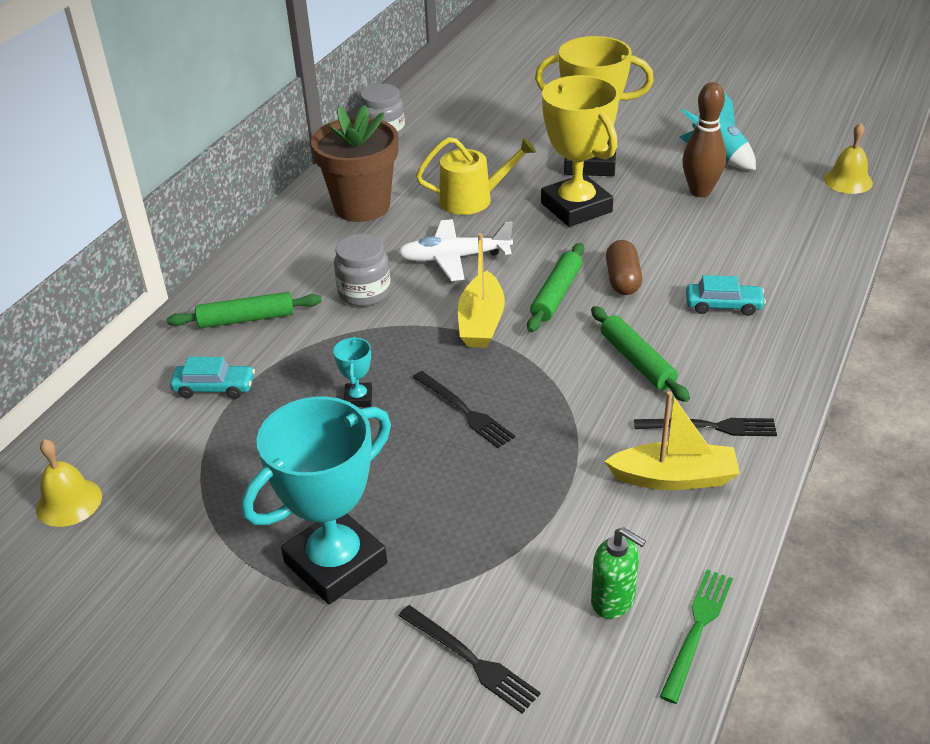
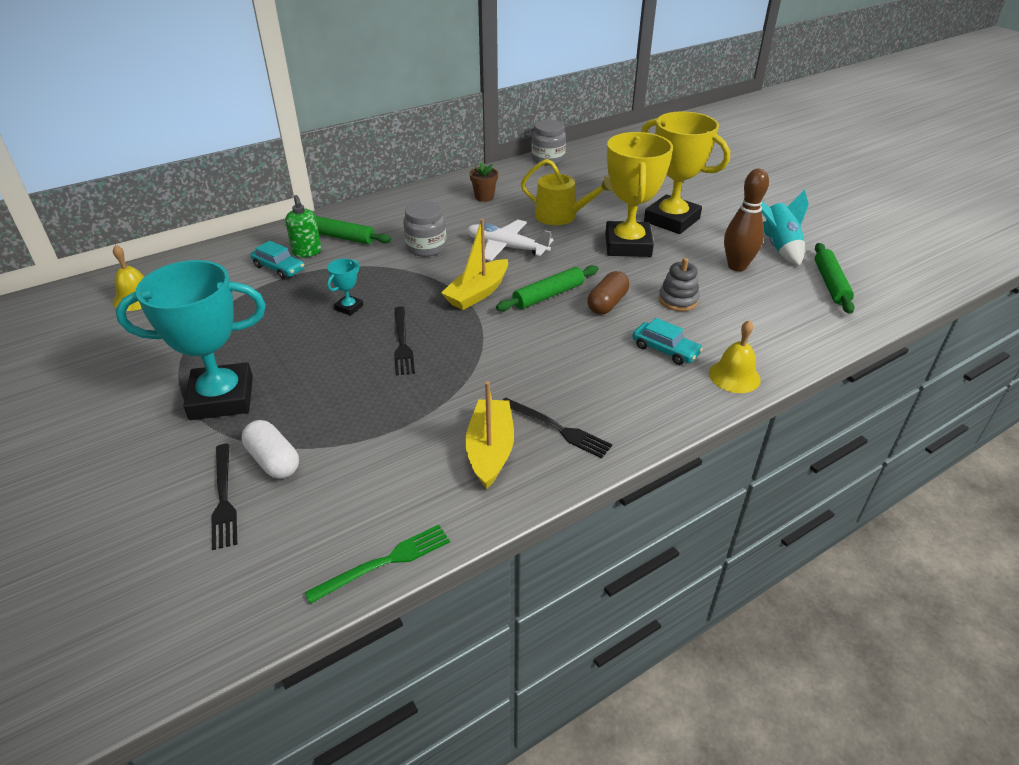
camera: 30 degrees right, 0 degrees up
brown flower pot [311,105,398,222] -> brown flower pot [470,161,498,202], size x0.44
green rolling pin [591,306,690,402] -> green rolling pin moved to [815,243,855,314]
green soap dispenser [591,527,646,619] -> green soap dispenser moved to [285,195,321,257]
yellow boat [604,391,740,490] -> yellow boat turned 120 degrees counterclockwise [465,381,514,489]
yellow bell [824,123,873,194] -> yellow bell moved to [709,320,761,393]
none -> white capsule [242,420,299,479]
none -> grey stacking toy [658,258,699,311]

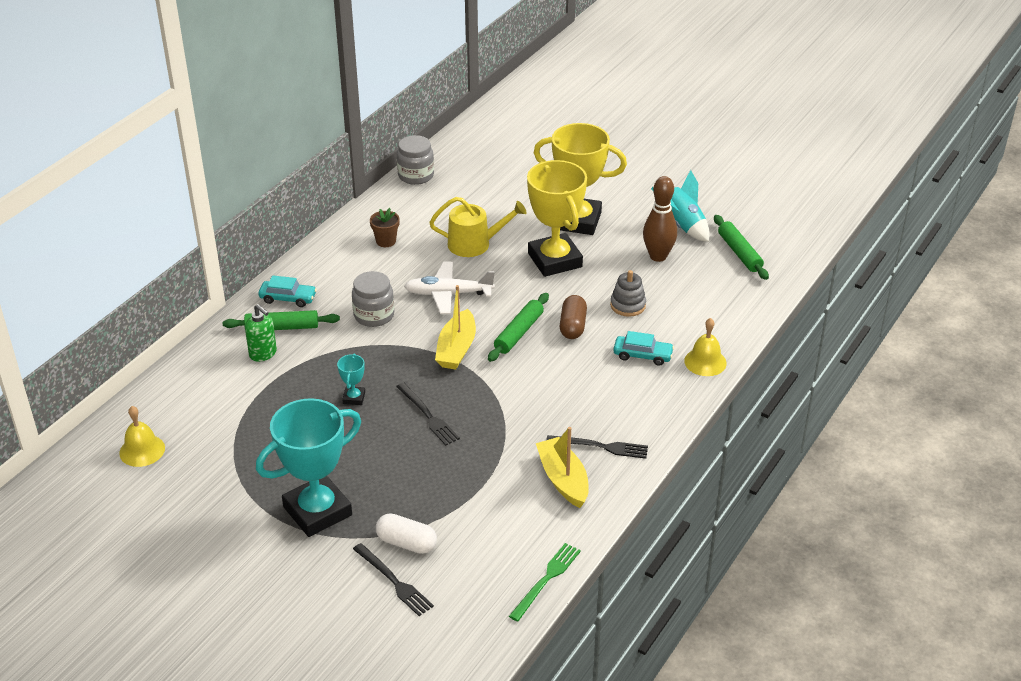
camera: 25 degrees left, 0 degrees up
turquoise car [250,241,304,279] -> turquoise car moved to [258,275,317,307]

